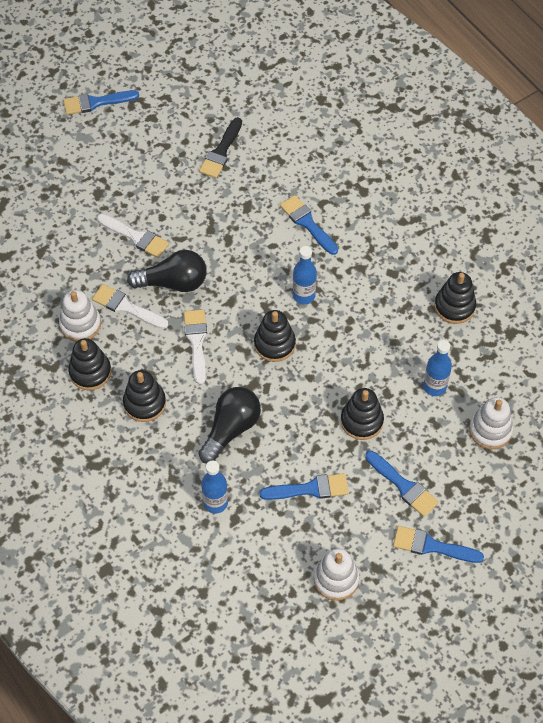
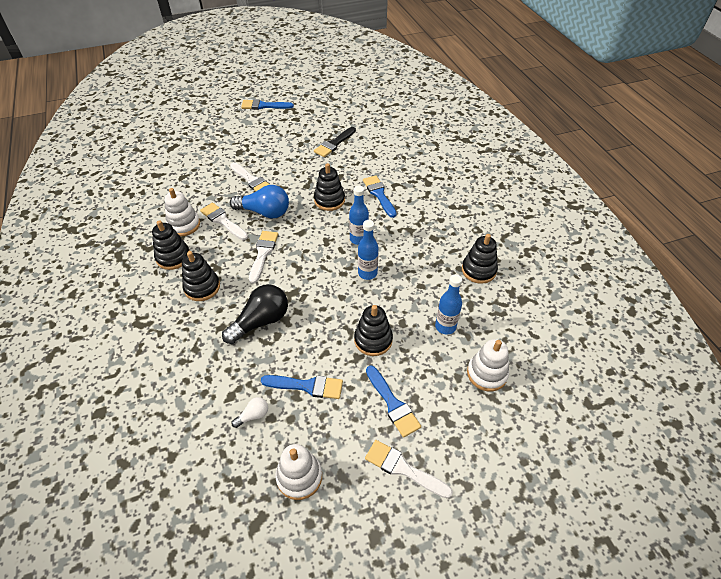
camera: 15 degrees right, 10 degrees down
black light bulb [127,250,207,292] -> blue light bulb [230,185,289,218]
blue bottle [201,461,228,514] -> blue bottle moved to [358,220,379,280]
black stacking toy [254,310,296,362] -> black stacking toy moved to [314,163,345,211]
blue brush [393,526,484,563] -> white brush [365,440,453,499]
none -> white light bulb [231,397,268,428]

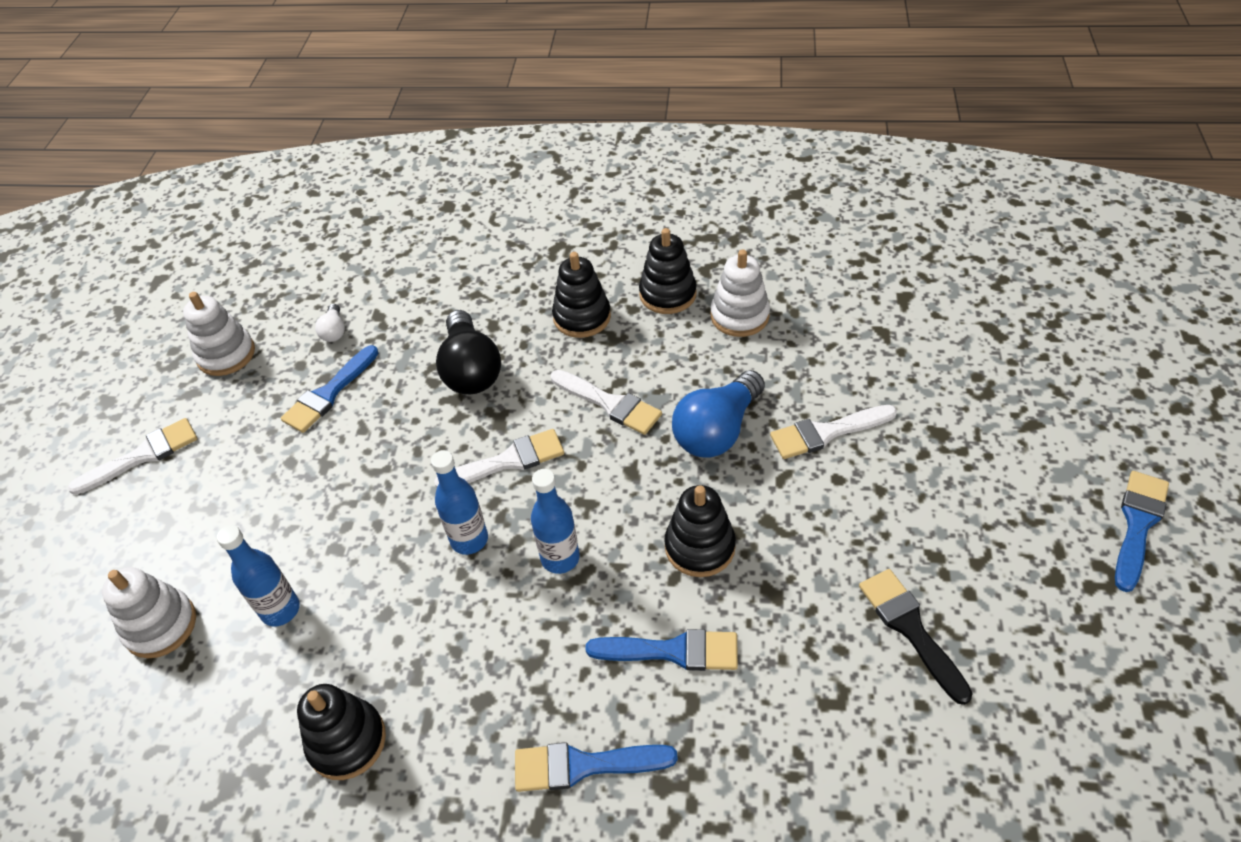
camera: 120 degrees right, 0 degrees up
white brush [200,203,248,240] -> white brush moved to [434,429,564,488]
black stacking toy [354,305,393,356] -> none
blue brush [366,365,421,438] -> blue brush moved to [515,742,678,792]

